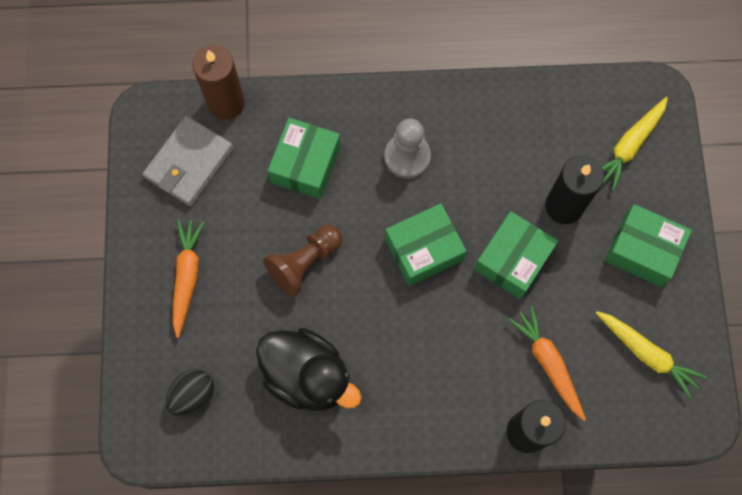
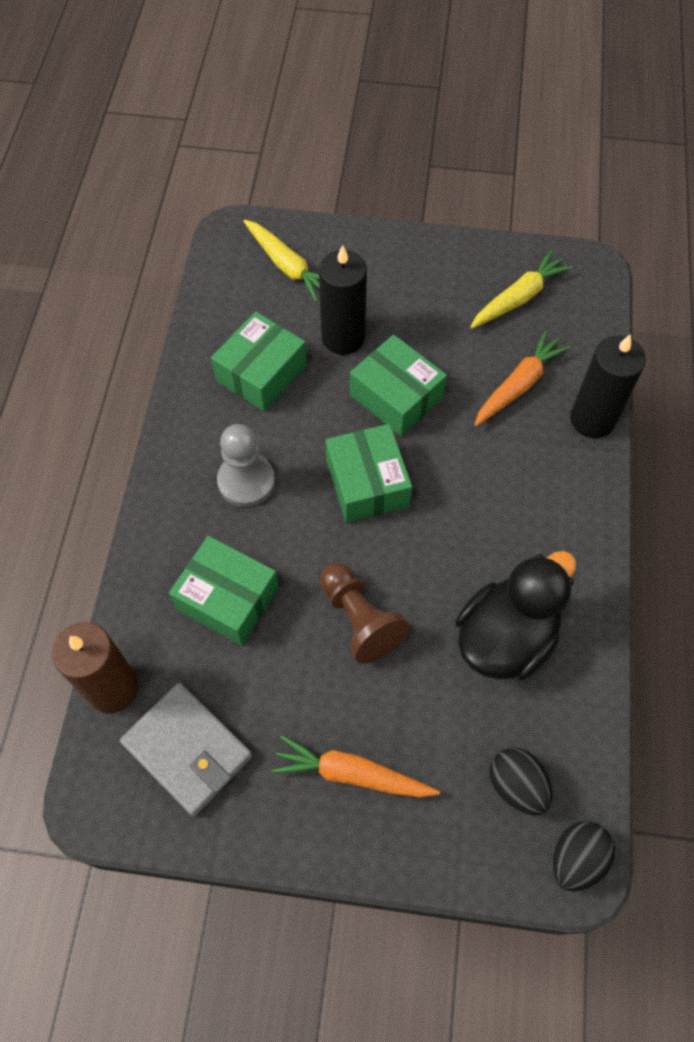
camera: 80 degrees left, 10 degrees down
orange carrot [508,306,586,421] -> orange carrot turned 150 degrees clockwise [474,331,570,426]
green box [605,204,692,287] -> green box moved to [211,312,307,412]
none -> black egg [552,821,615,892]

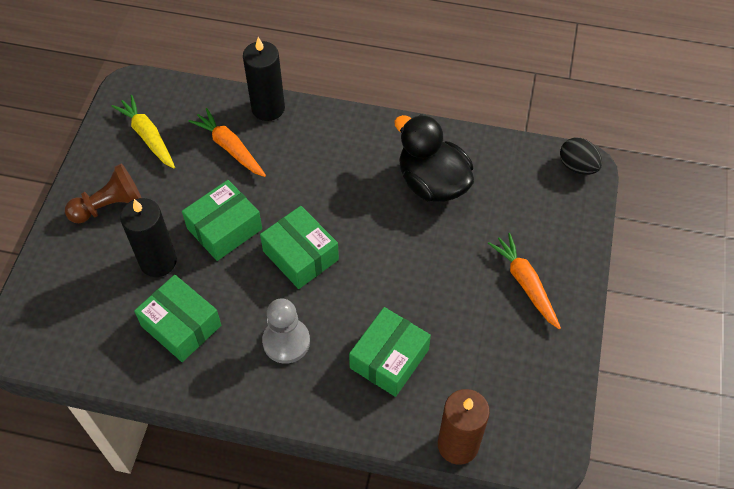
camera: 85 degrees left, 5 degrees down
grey wallet [120,683,252,817] -> none
yellow carrot [243,220,320,302] -> none
orange carrot [271,735,440,798] -> orange carrot turned 135 degrees clockwise [488,233,561,329]
brown pawn [320,563,409,664] -> brown pawn moved to [65,164,141,223]
green box [326,424,412,523] -> green box turned 60 degrees clockwise [260,206,339,289]
black egg [489,747,552,816] -> none

